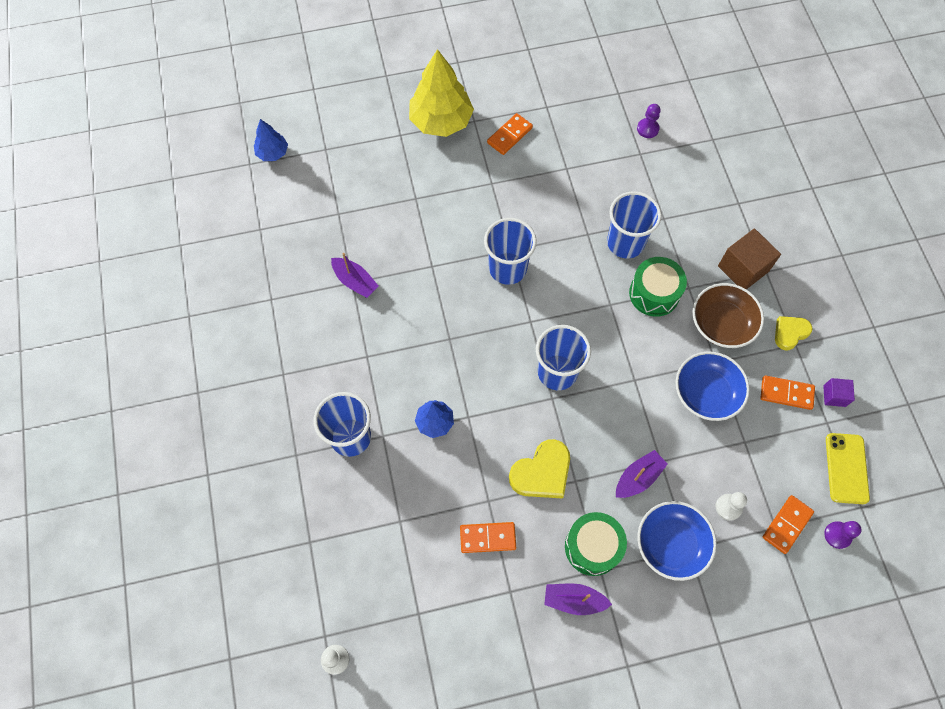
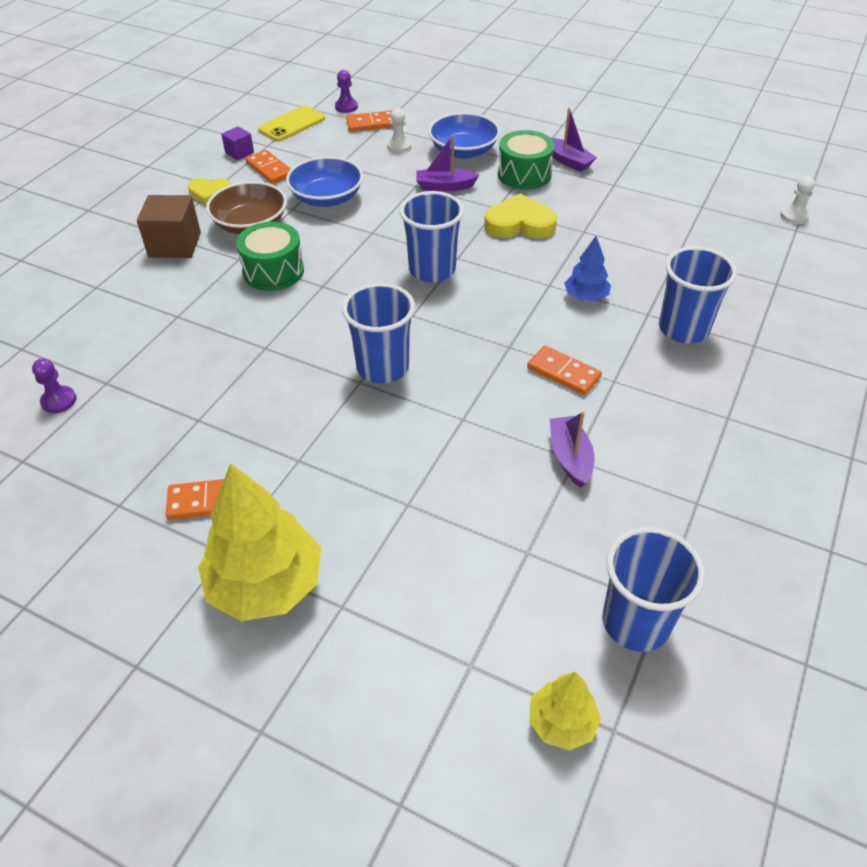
camera: 140 degrees left, 20 degrees down
blue tree [254,119,288,161] -> yellow tree [529,672,601,751]
orange domino [460,522,516,553] -> orange domino moved to [527,346,602,395]
blue cup [607,191,662,259] -> blue cup moved to [602,527,705,652]

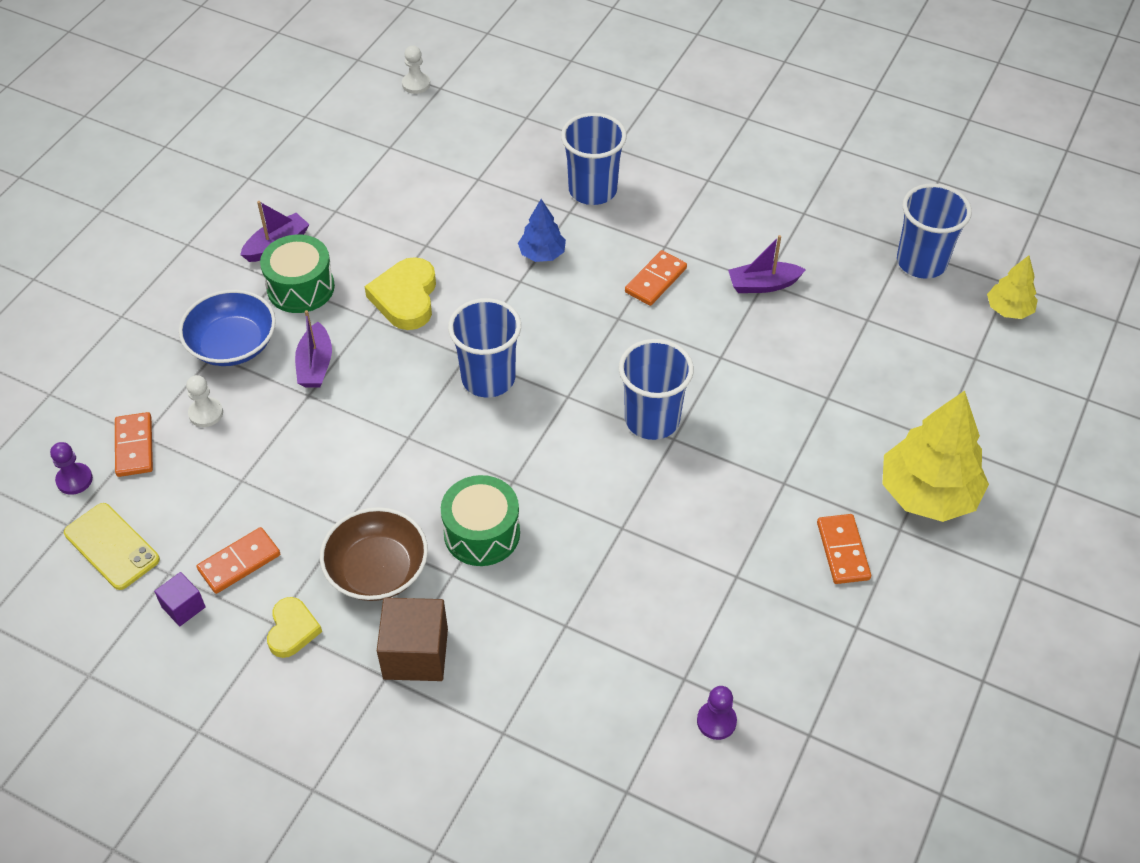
camera: 90 degrees left, 5 degrees up
blue bowl [286,156,363,207] -> none

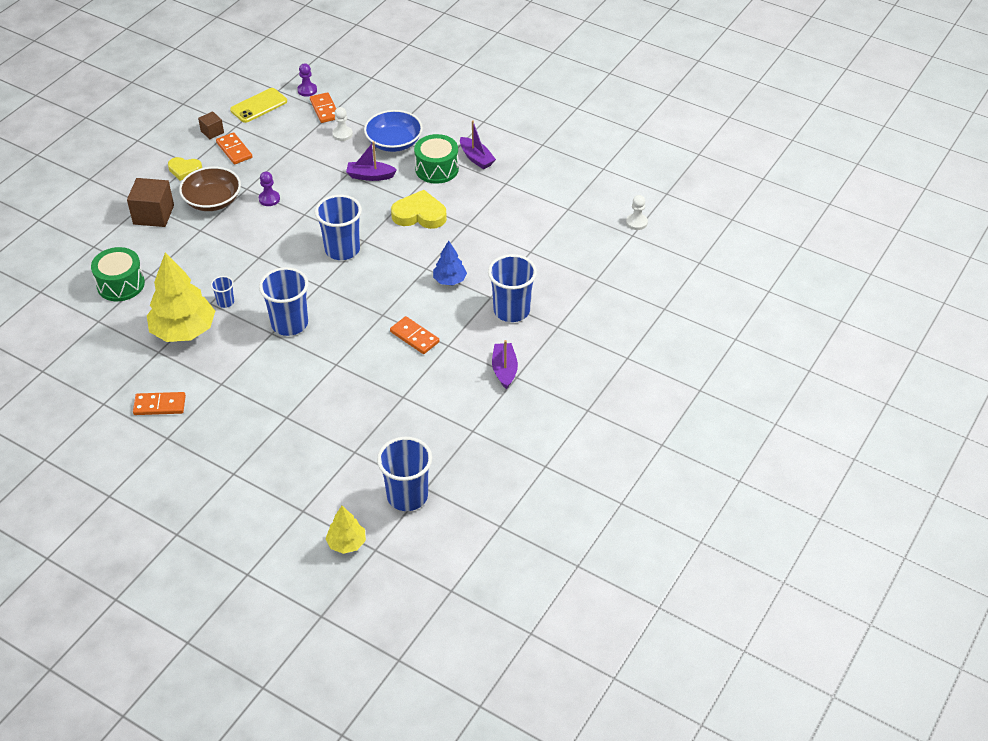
camera: 95 degrees right, 5 degrees down
orange domino [115,412,153,477] -> orange domino turned 75 degrees clockwise [310,92,336,123]
purple cube [154,572,206,626] -> brown cube [198,111,224,139]
green drum [441,475,520,566] -> green drum moved to [91,247,145,301]
purple pawn [697,686,737,740] -> purple pawn moved to [259,171,280,206]
purple boat [728,235,806,293] -> purple boat moved to [492,340,518,390]
yellow tree [882,391,989,522] -> yellow tree moved to [147,253,215,342]
none -> blue cup [211,276,234,308]

